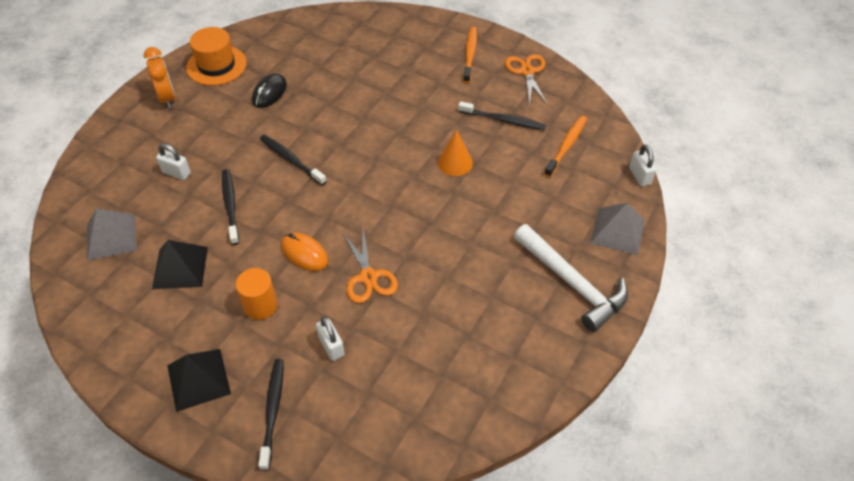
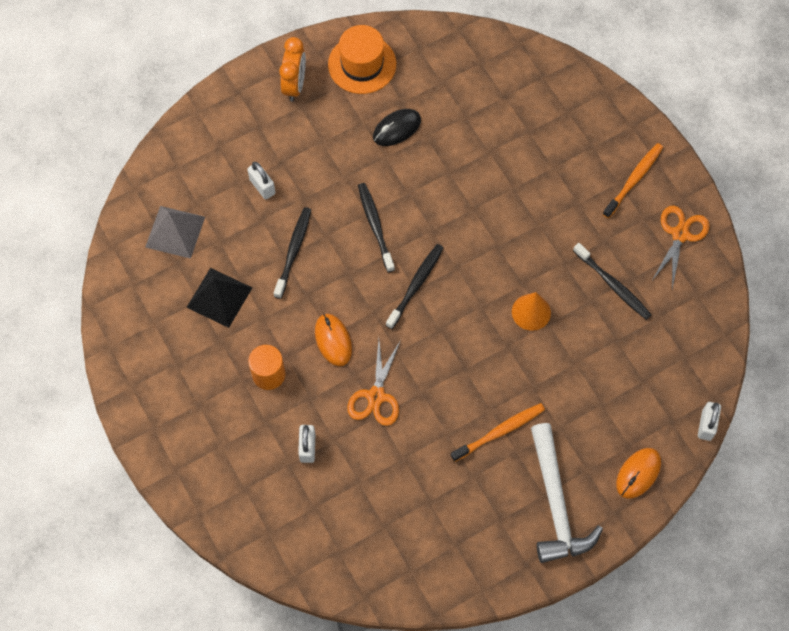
camera: 30 degrees right, 15 degrees up
black pyramid [167,349,231,412] -> none
black toothbrush [258,359,284,471] -> black toothbrush moved to [386,244,443,329]
orange toothbrush [544,116,587,177] -> orange toothbrush moved to [451,403,545,462]
grey pyramid [590,203,645,255] -> orange mouse [616,448,661,499]

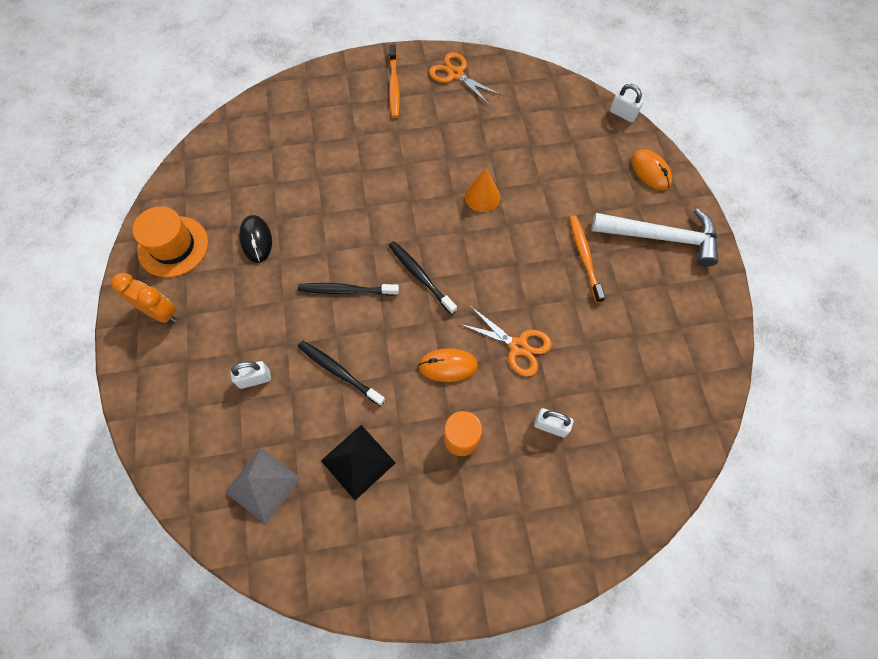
camera: 70 degrees left, 0 degrees up
black toothbrush [573,243,651,320] -> none
orange toothbrush [603,143,663,218] -> orange toothbrush turned 150 degrees counterclockwise [389,44,400,118]

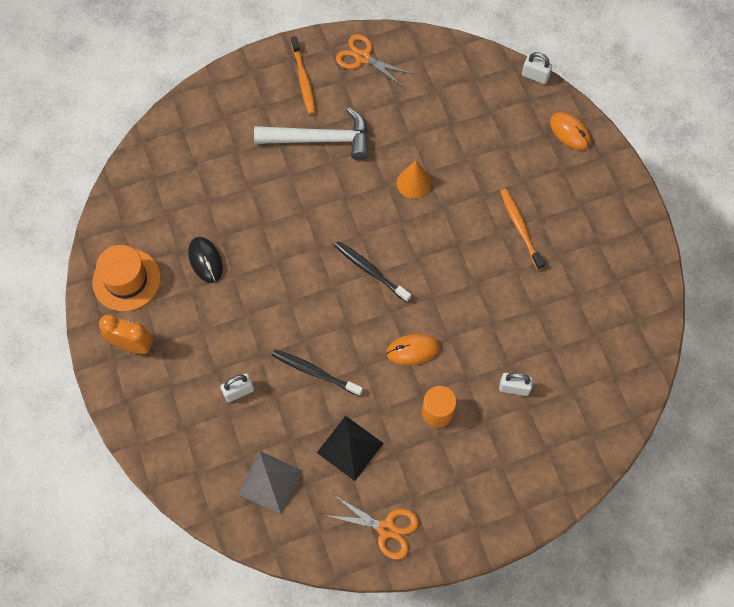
camera: 10 degrees left, 0 degrees up
black toothbrush [298,283,399,296] -> none
orange scissors [460,306,552,376] -> orange scissors moved to [324,495,419,560]
white hammer [592,208,718,267] -> white hammer moved to [254,108,368,160]

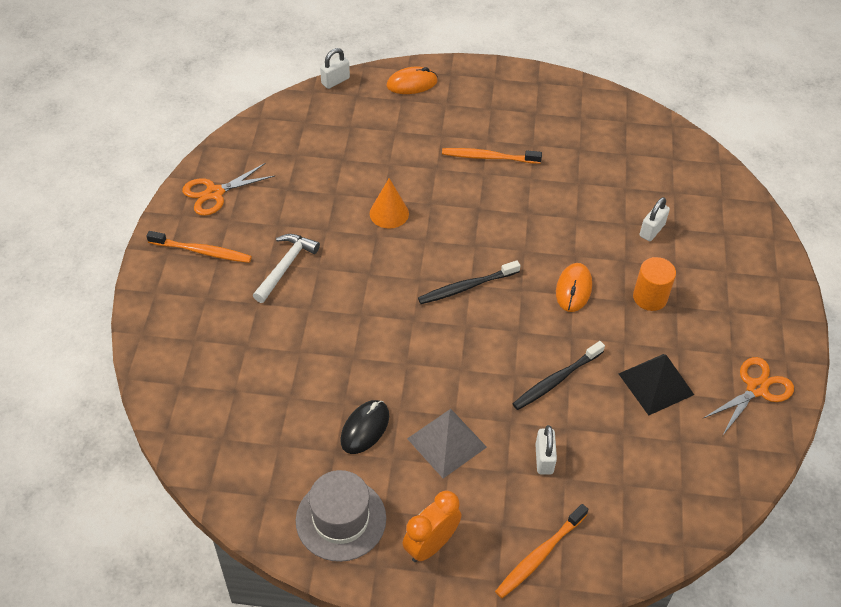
camera: 65 degrees left, 15 degrees down
orange hat [92,245,161,311] -> grey hat [296,470,386,562]
black mouse [188,237,223,283] -> black mouse turned 60 degrees counterclockwise [340,400,389,454]
grey pyramid [238,451,302,514] -> grey pyramid moved to [407,409,487,478]
white hammer [254,108,368,160] -> white hammer [253,234,320,303], size x0.65
none -> orange toothbrush [495,504,588,598]

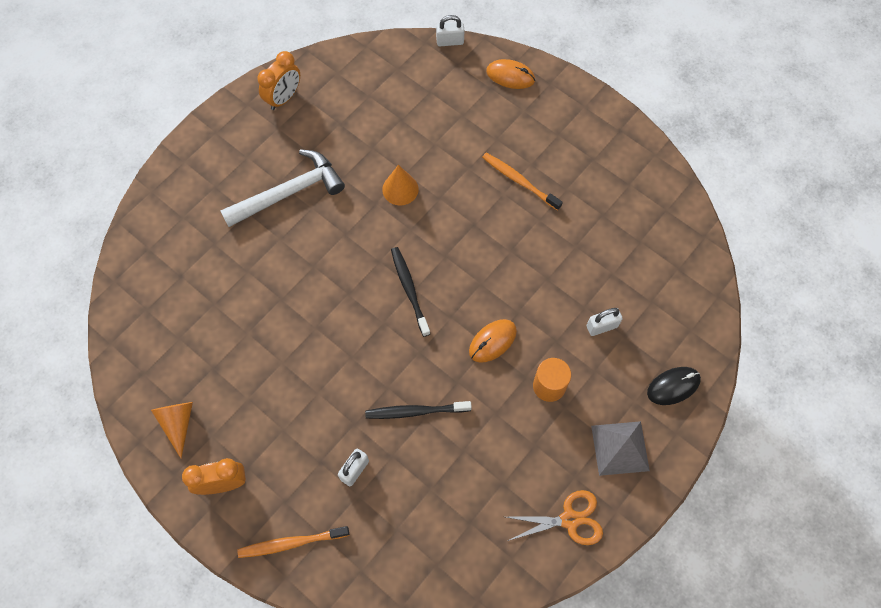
camera: 35 degrees right, 15 degrees up
orange toothbrush [146,231,252,263] -> none
orange scissors [182,163,275,216] -> orange clock [257,51,300,110]
white hammer [253,234,320,303] -> white hammer [220,149,345,227], size x1.54
grey hat [296,470,386,562] -> orange cone [151,402,193,458]
black mouse [340,400,389,454] -> black mouse moved to [647,367,701,405]
grey pyramid [407,409,487,478] -> grey pyramid moved to [591,421,650,476]
black toothbrush [418,260,520,304] -> black toothbrush turned 60 degrees clockwise [391,247,430,337]
black pyramid [619,354,694,416] -> none

